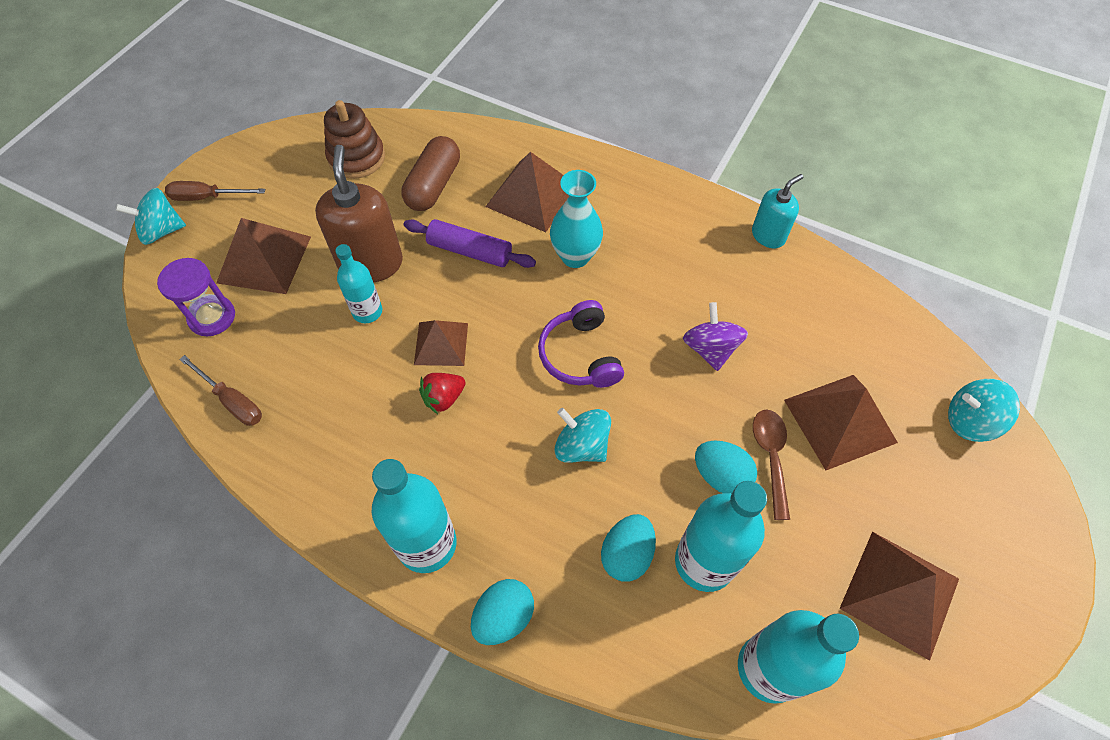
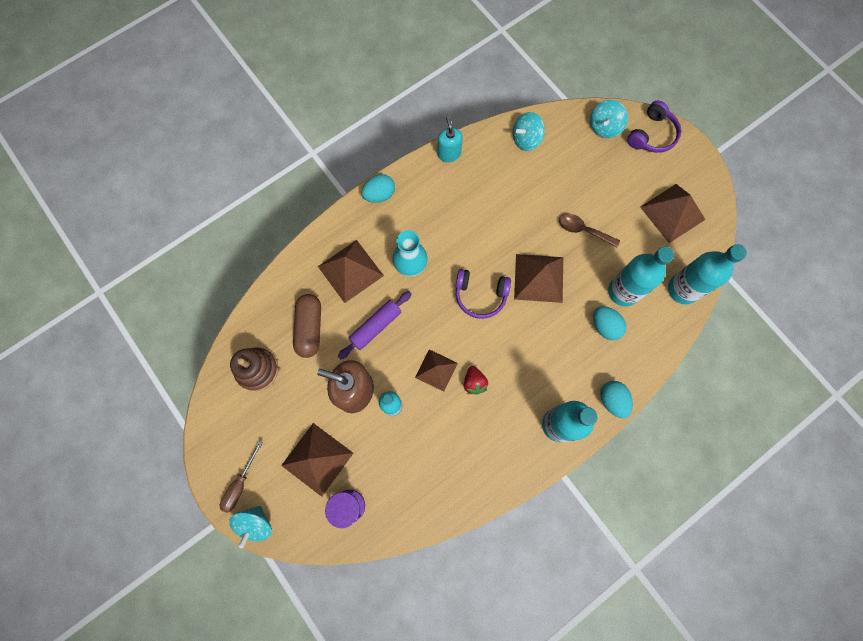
camera: 65 degrees left, 15 degrees up
brown screwdriver [179,355,262,426] -> none
brown capsule [401,136,460,211] -> brown capsule turned 45 degrees clockwise [293,294,321,358]
turquoise spinning top [554,408,611,463] -> turquoise spinning top moved to [513,112,545,151]
purple spinning top [683,302,748,371] -> none
turquoise egg [695,441,757,493] -> turquoise egg moved to [361,174,395,203]
brown pyramid [784,375,898,470] -> brown pyramid moved to [514,254,563,303]
none -> purple headphones [627,100,681,153]

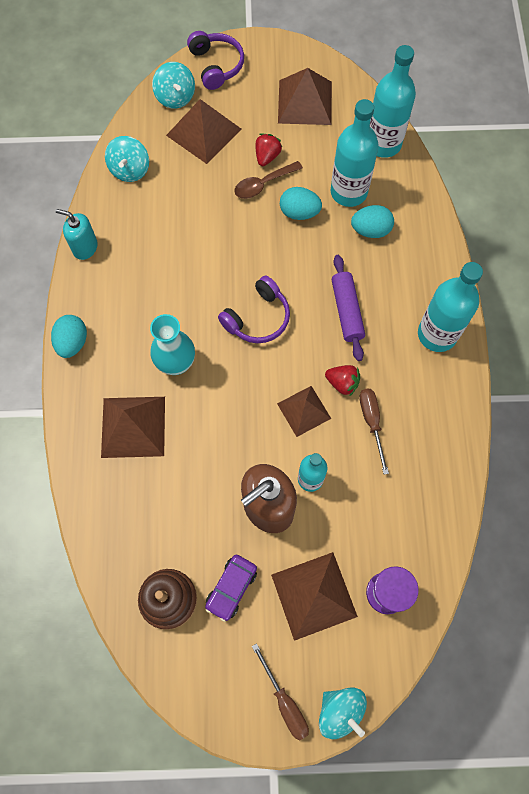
camera: 55 degrees left, 5 degrees down
brown capsule [293,294,321,358] -> none
purple rolling pin [338,291,412,360] -> purple rolling pin moved to [332,255,365,361]
brown pyramid [514,254,563,303] -> brown pyramid moved to [166,99,241,164]
turquoise egg [601,381,633,418] -> turquoise egg moved to [280,187,322,220]
none -> purple car [205,555,257,622]
none -> red strawberry [255,133,282,166]
none -> brown screwdriver [359,389,389,474]

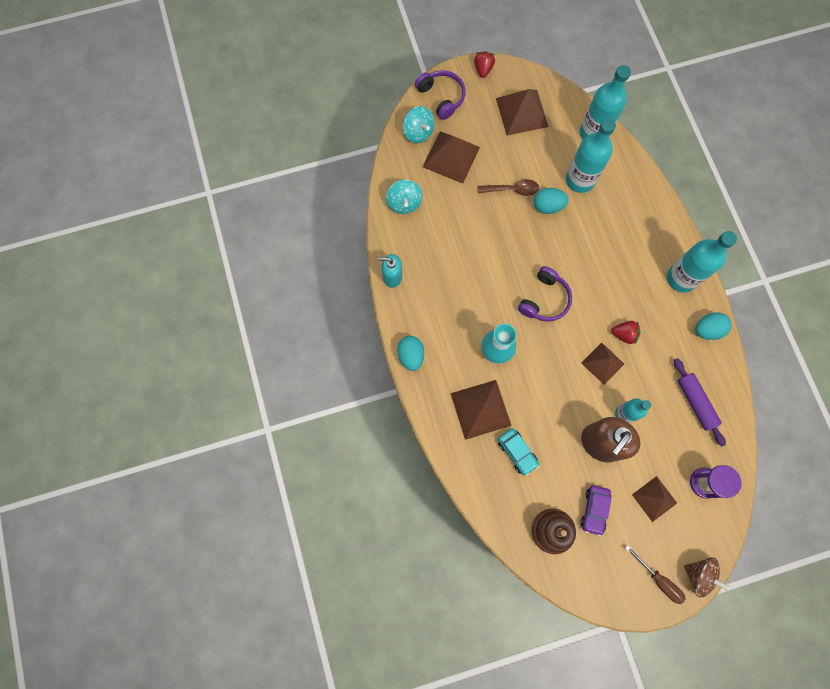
camera: 15 degrees left, 5 degrees up
brown spoon [234,161,303,199] -> brown spoon turned 135 degrees counterclockwise [478,179,539,196]
red strawberry [255,133,282,166] -> red strawberry moved to [474,51,495,78]
brown pyramid [271,552,358,641] -> brown pyramid [632,476,677,522], size x0.65
turquoise spinning top [319,687,367,739] -> brown spinning top [684,557,730,597]
purple rolling pin [332,255,365,361] -> purple rolling pin moved to [674,358,726,446]
turquoise egg [351,205,394,238] -> turquoise egg moved to [696,312,732,340]
brown screwdriver [359,389,389,474] -> none
none -> turquoise car [498,428,539,476]

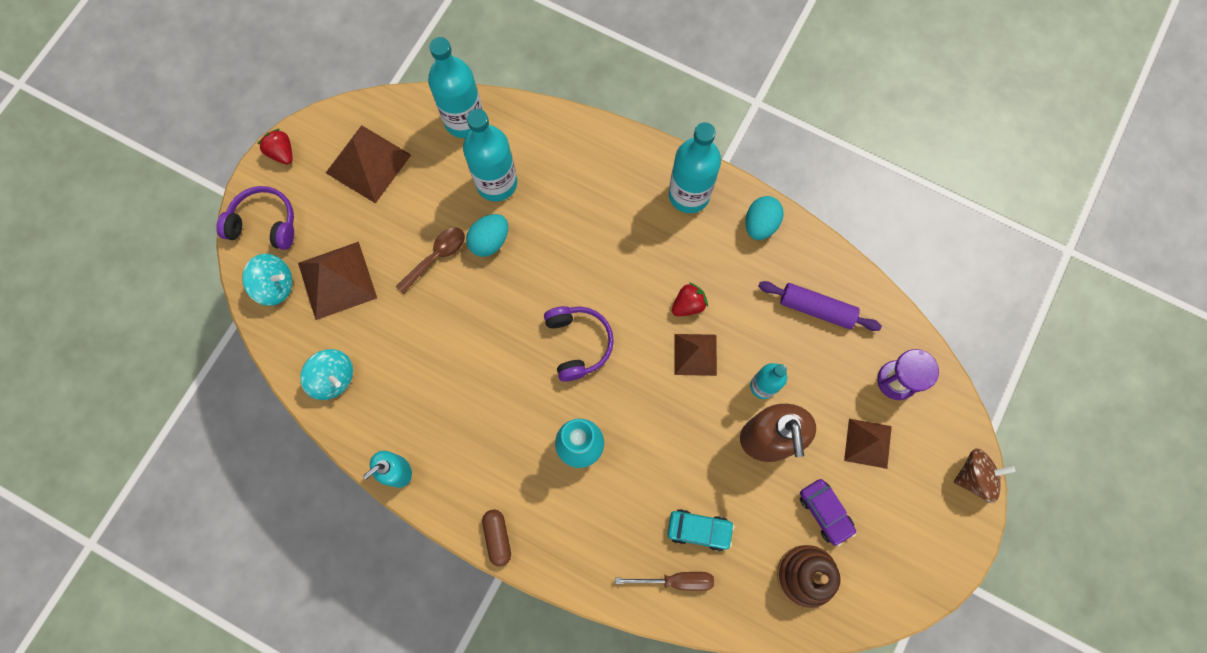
camera: 45 degrees left, 0 degrees up
turquoise egg [397,336,424,371] -> brown capsule [482,509,511,566]
brown pyramid [450,380,512,440] -> none
brown screwdriver [625,545,686,604] -> brown screwdriver moved to [615,572,714,591]

